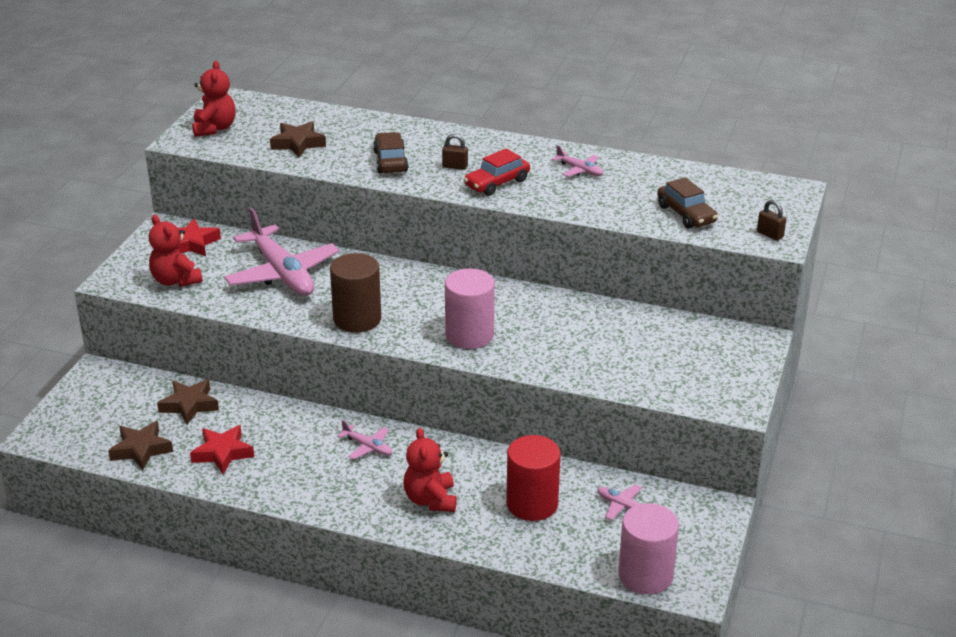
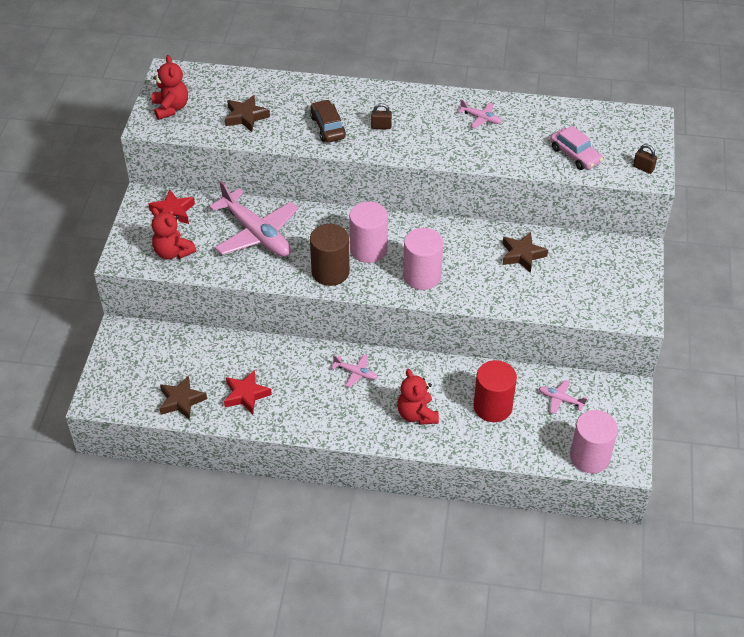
camera: 10 degrees left, 15 degrees up
brown star [157,379,219,425] -> brown star moved to [503,232,548,273]
red car [464,148,530,196] -> none
brown car [657,177,718,229] -> pink car [550,125,603,170]
none -> pink cylinder [349,202,388,263]

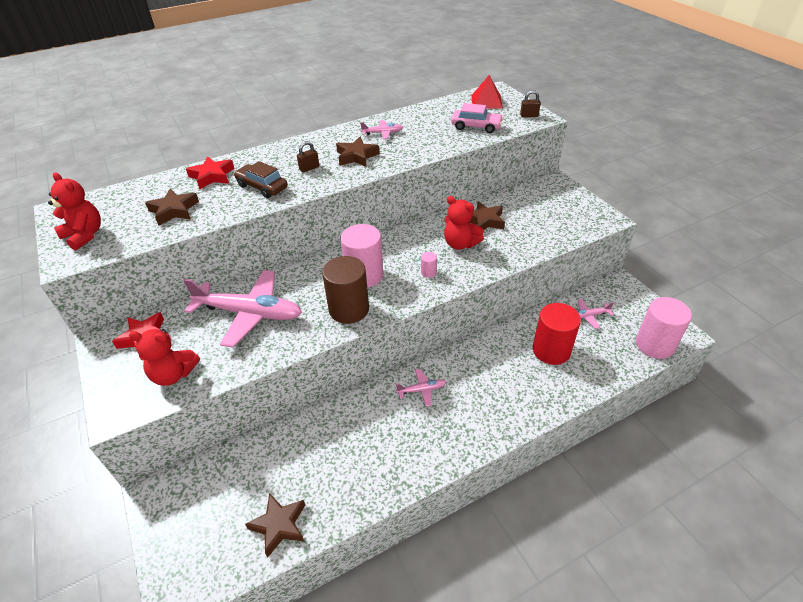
camera: 35 degrees left, 5 degrees down
red star [224,370,272,414] -> red star moved to [186,156,234,189]
red teddy bear [397,369,439,425] -> red teddy bear moved to [444,196,484,250]
pink cylinder [403,228,443,290] -> pink cylinder [421,252,437,278], size x0.42
none -> brown star [336,137,380,167]
none -> red pyramid [471,75,503,109]

